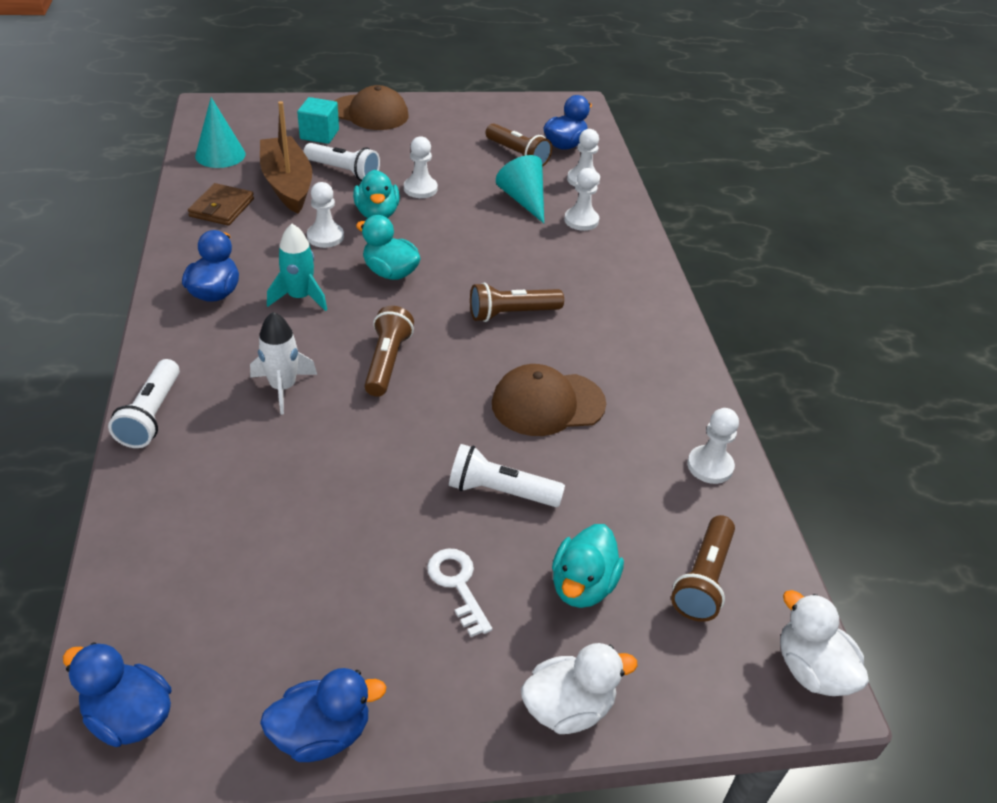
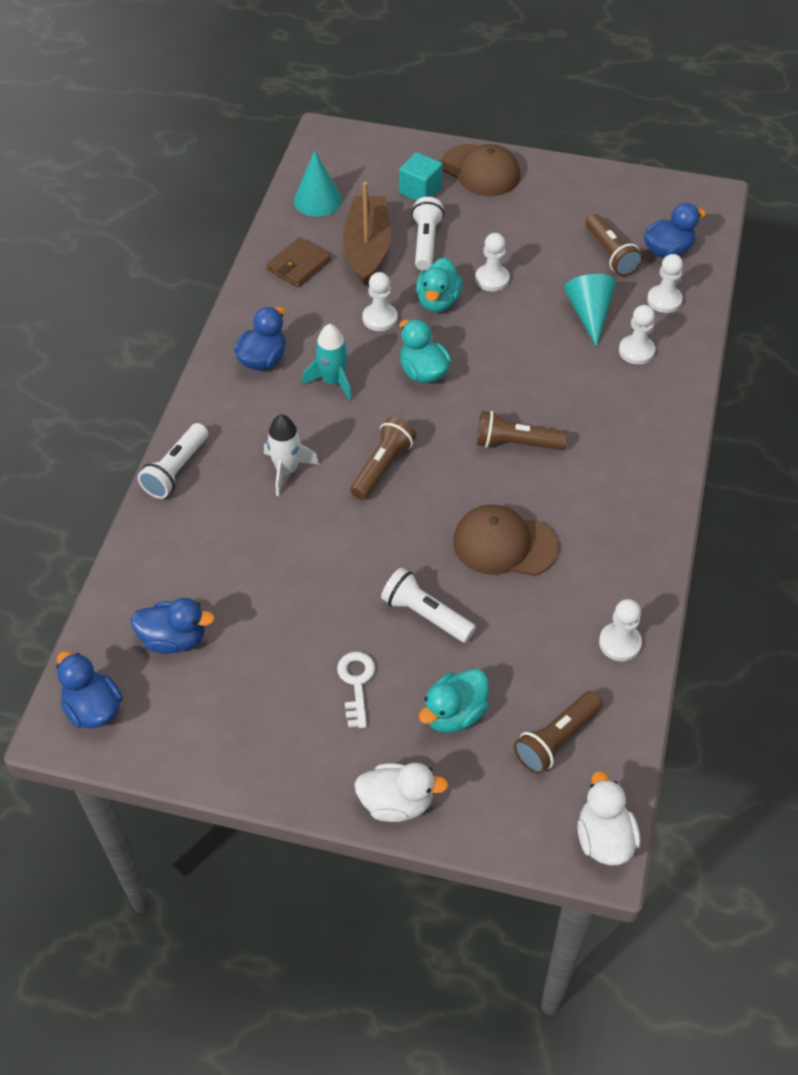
camera: 25 degrees right, 10 degrees up
blue duck [260,668,386,762] -> blue duck moved to [131,598,215,654]
white flashlight [304,143,380,181] -> white flashlight turned 135 degrees counterclockwise [412,197,444,271]

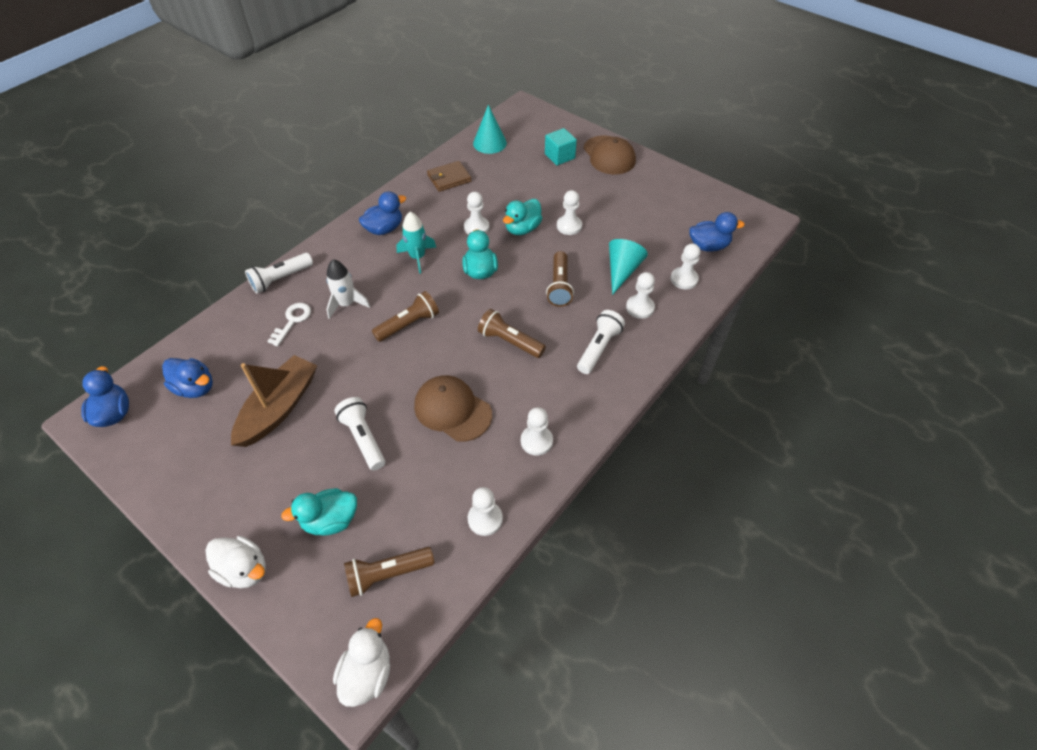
camera: 25 degrees right, 0 degrees up
white key [337,652,375,728] -> white key moved to [267,303,311,346]
brown boat [343,182,391,286] -> brown boat moved to [231,355,317,447]
white flashlight [412,197,444,271] -> white flashlight moved to [577,310,625,374]
brown flashlight [586,214,643,276] -> brown flashlight moved to [546,251,574,307]
none -> white pawn [521,407,553,456]

